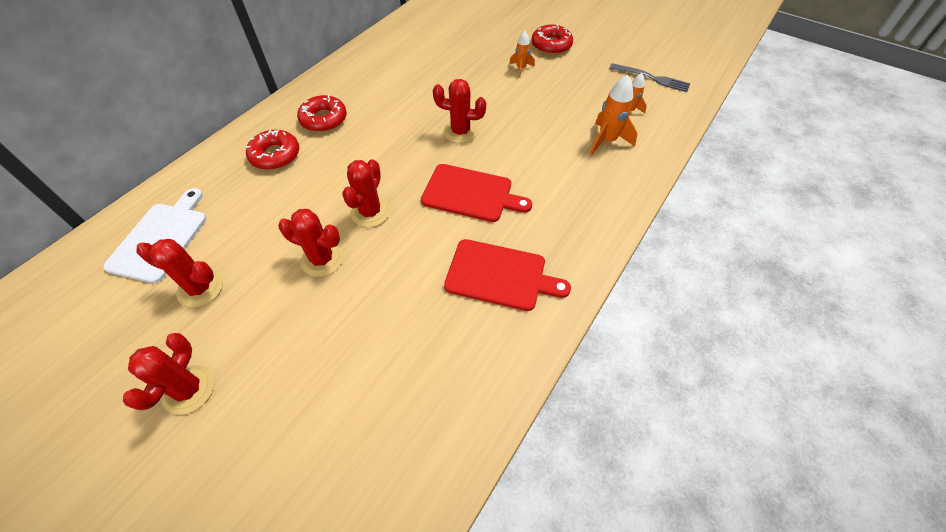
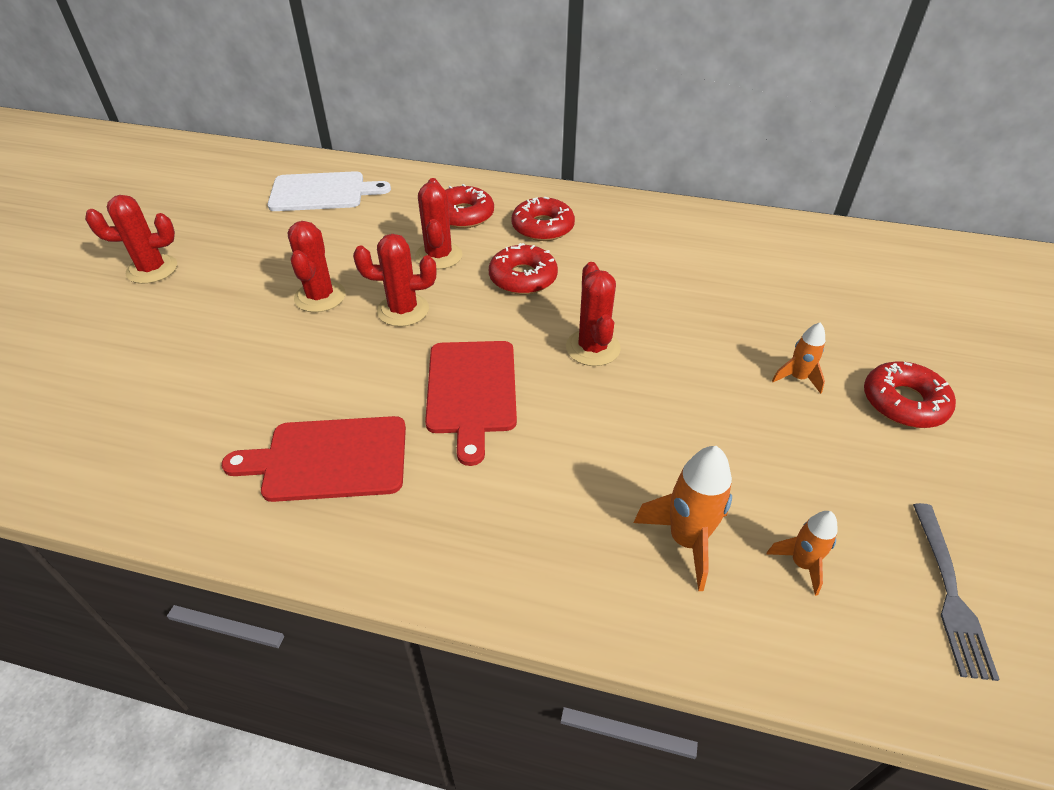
camera: 70 degrees right, 10 degrees down
red cactus [137,239,223,307] -> red cactus moved to [415,178,463,269]
red cutting board [444,239,571,311] -> red cutting board turned 90 degrees clockwise [222,416,406,502]
none -> red donut [489,243,558,295]

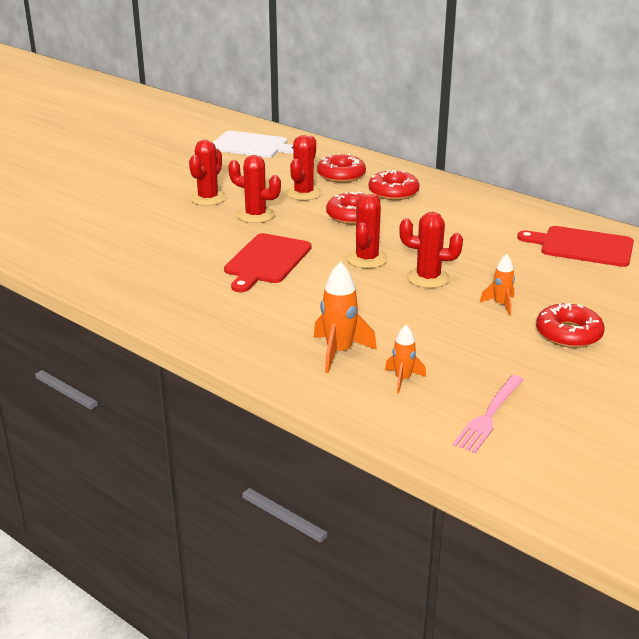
camera: 25 degrees right, 15 degrees down
red cactus [85,195,177,284] -> red cactus moved to [399,212,463,288]
red cutting board [222,416,406,502] -> red cutting board moved to [517,226,634,267]
grey fork [913,503,1000,681] -> pink fork [453,375,524,453]

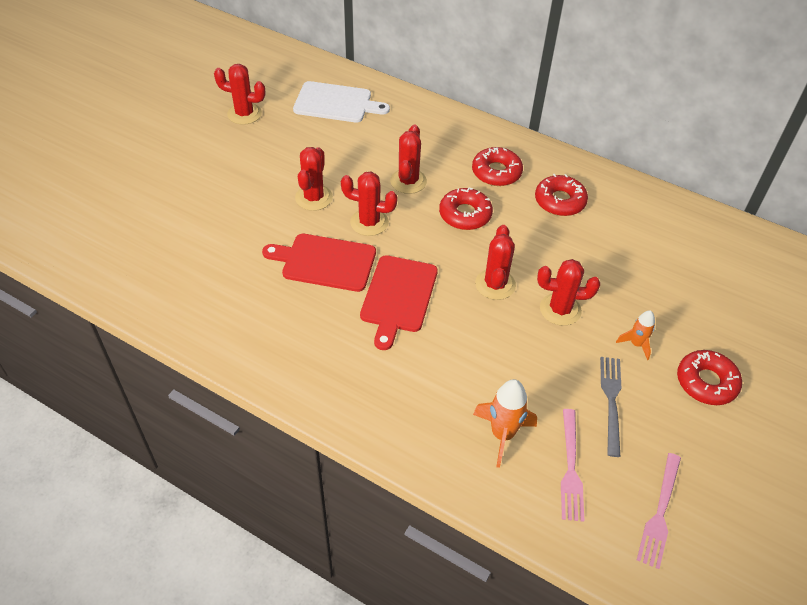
camera: 10 degrees left, 20 degrees up
red donut [317,153,366,183] -> red donut moved to [535,174,588,216]
orange rocket [385,325,426,393] -> pink fork [561,409,584,522]
red cutting board [517,226,634,267] -> red cutting board moved to [262,234,376,292]
none -> red cactus [214,64,265,125]
none -> grey fork [600,357,621,457]

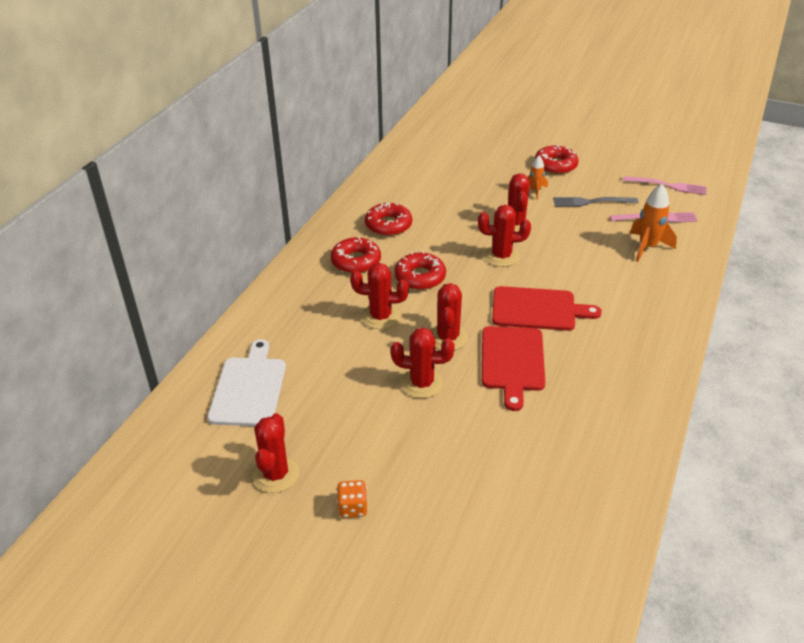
camera: 95 degrees left, 10 degrees down
none -> orange dice [337,480,368,518]

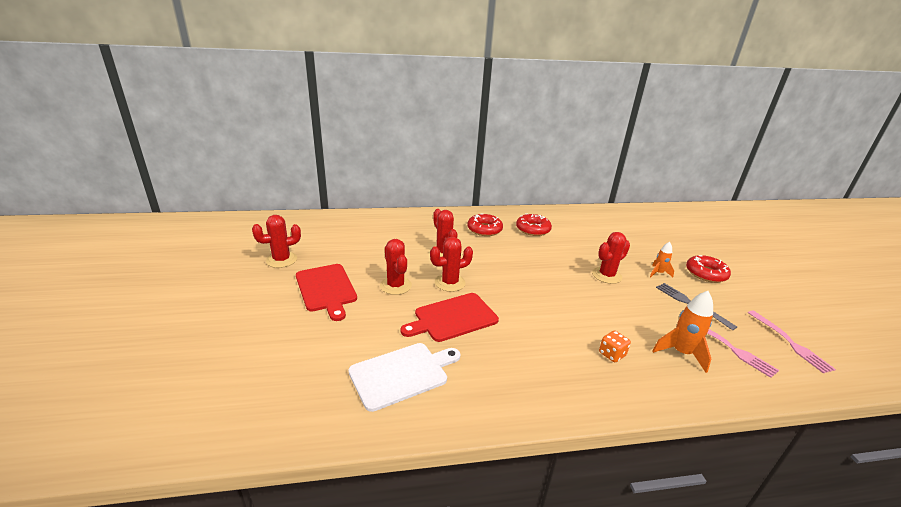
camera: 55 degrees right, 10 degrees down
white cutting board [207,339,286,426] -> white cutting board moved to [348,343,460,412]
orange dice [337,480,368,518] -> orange dice moved to [599,331,631,362]
red donut [394,251,446,290] -> none
red cactus [478,205,531,267] -> none
red cutting board [492,286,602,331] -> red cutting board moved to [296,264,357,321]

